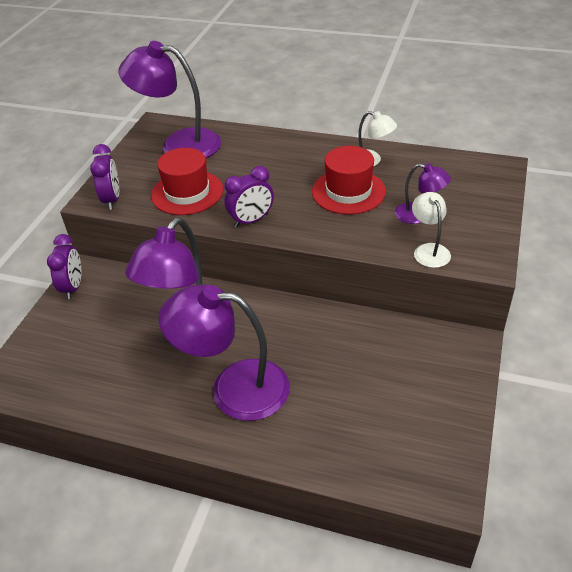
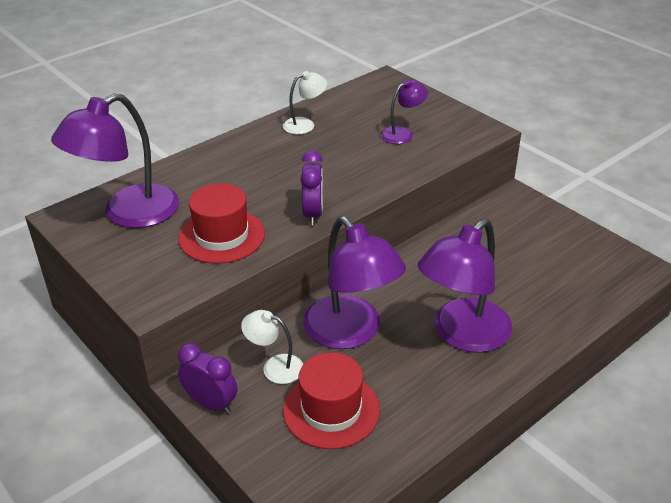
camera: 60 degrees left, 5 degrees down
purple clock [90,144,119,210] -> none
red hat [312,146,386,215] -> red hat moved to [283,352,380,449]
white lamp [412,192,451,268] -> white lamp moved to [241,310,303,384]

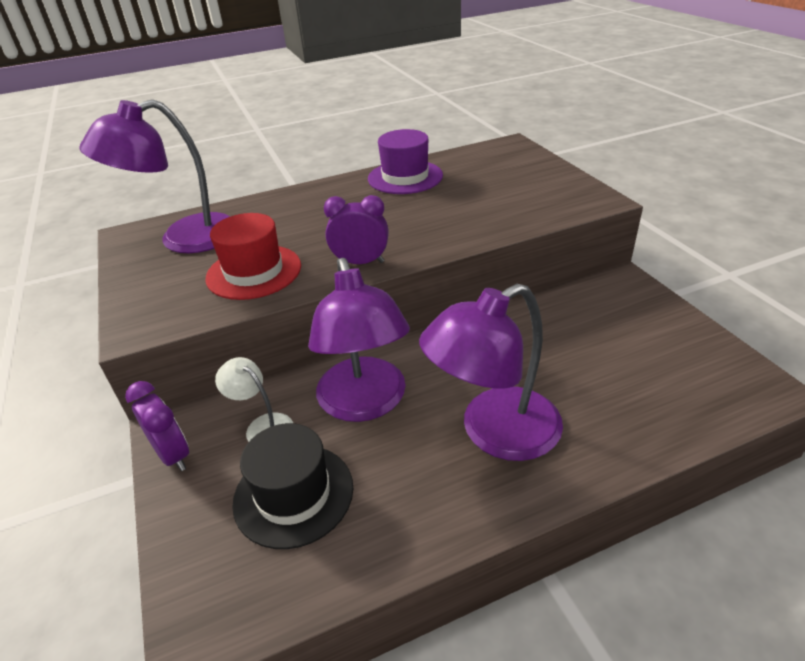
camera: 20 degrees right, 0 degrees up
white lamp [283,71,327,134] -> purple hat [368,129,443,194]
red hat [283,352,380,449] -> black hat [232,423,353,549]
purple clock [300,151,323,225] -> purple clock turned 105 degrees counterclockwise [324,195,389,264]
purple lamp [381,79,428,144] -> none

